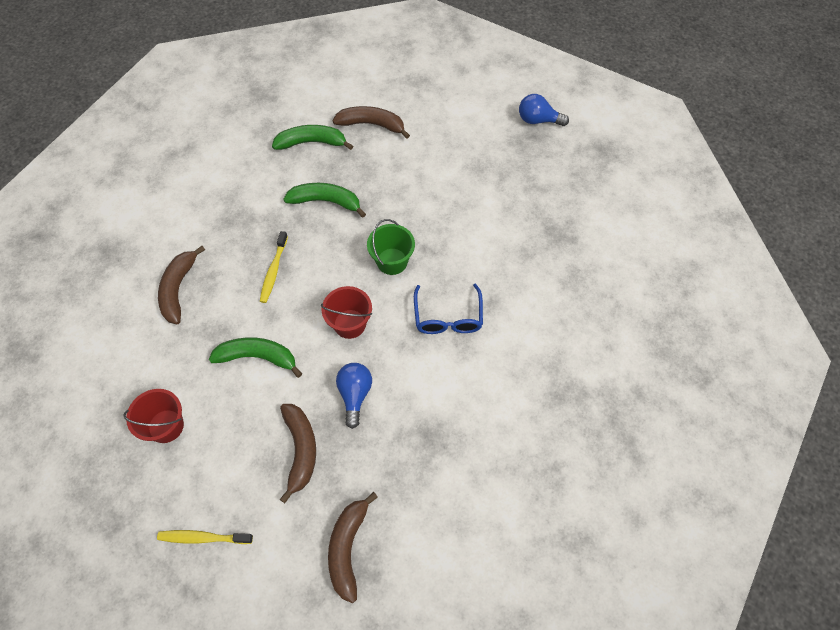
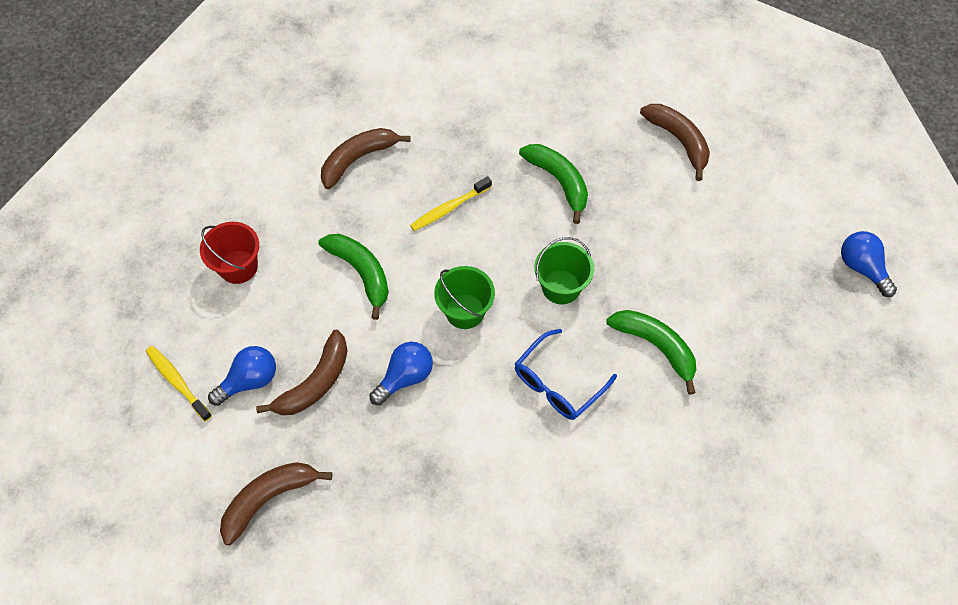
camera: 45 degrees right, 0 degrees up
green banana [272,125,353,150] -> green banana moved to [606,310,696,395]
red bucket [321,286,372,339] -> green bucket [434,266,495,329]
none -> blue light bulb [208,346,276,406]

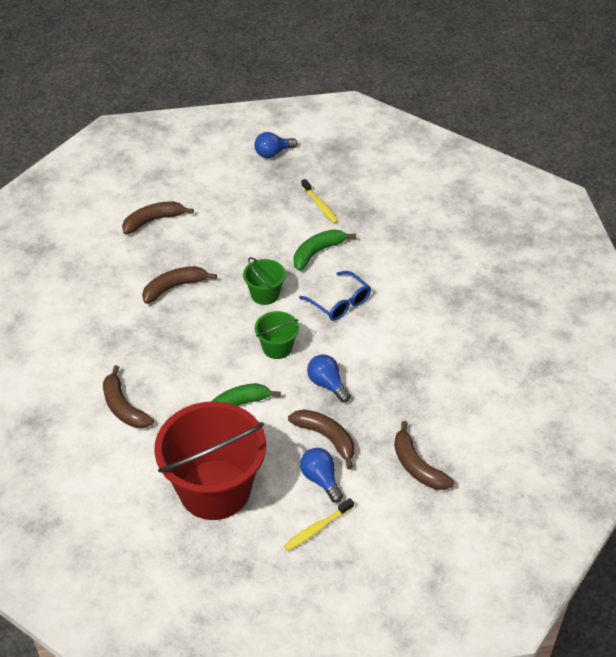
camera: 85 degrees left, 15 degrees down
red bucket [200,222,259,284] -> red bucket [154,401,266,520], size x2.20
yellow toothbrush [410,176,492,231] -> yellow toothbrush moved to [301,179,338,224]
green banana [519,144,588,224] -> brown banana [142,266,217,304]

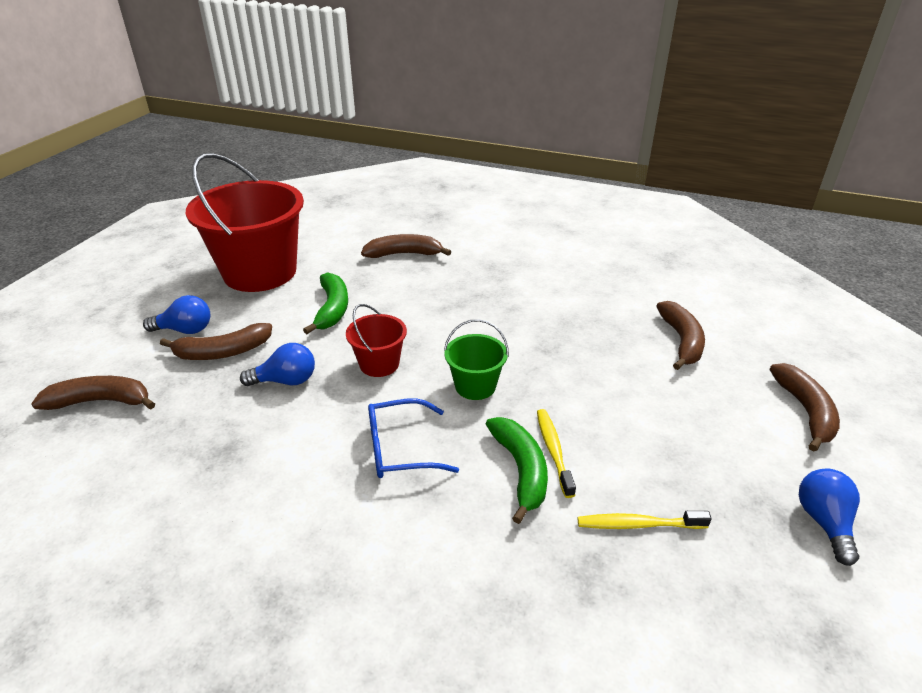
camera: 120 degrees right, 10 degrees down
brown banana [142,266,217,304] -> brown banana moved to [770,363,840,451]
green bucket [255,311,299,359] -> red bucket [346,304,407,377]
yellow toothbrush [284,498,354,551] -> yellow toothbrush moved to [537,409,576,498]

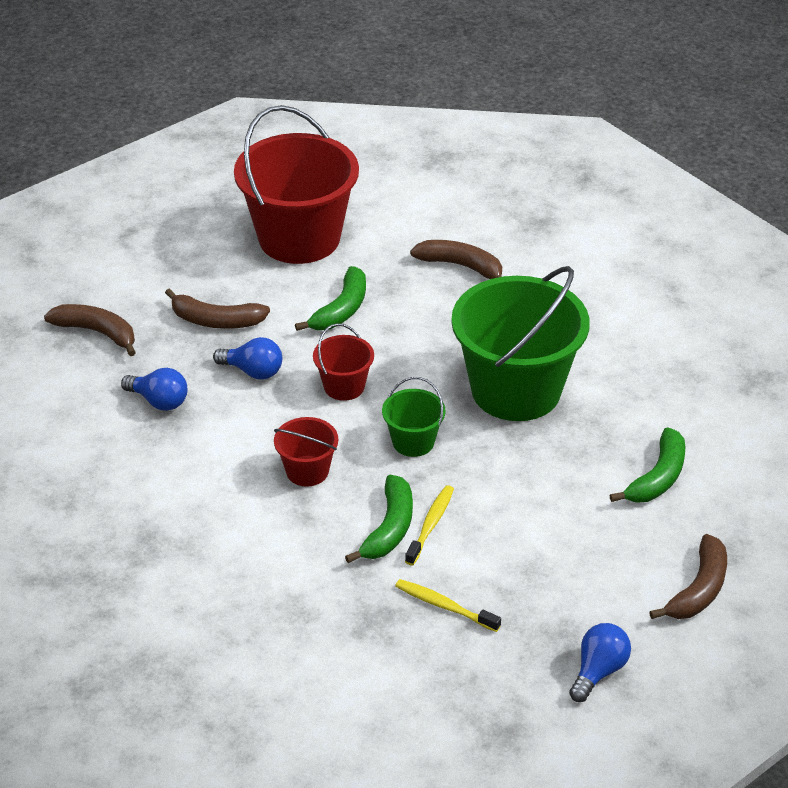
camera: 30 degrees right, 5 degrees up
blue light bulb [143,295,210,334] -> blue light bulb moved to [121,368,187,411]
blue glasses [368,398,459,478] -> red bucket [274,417,338,487]
brown banana [656,301,705,370] -> green banana [609,427,685,503]
none -> green bucket [451,266,590,421]

